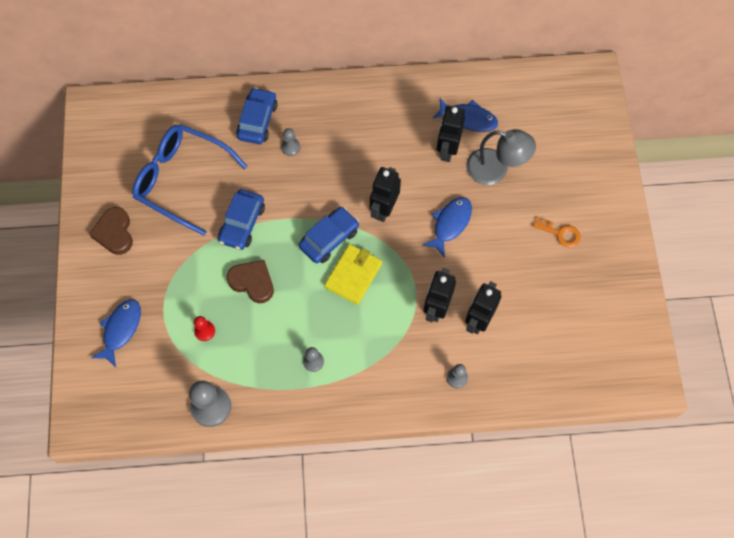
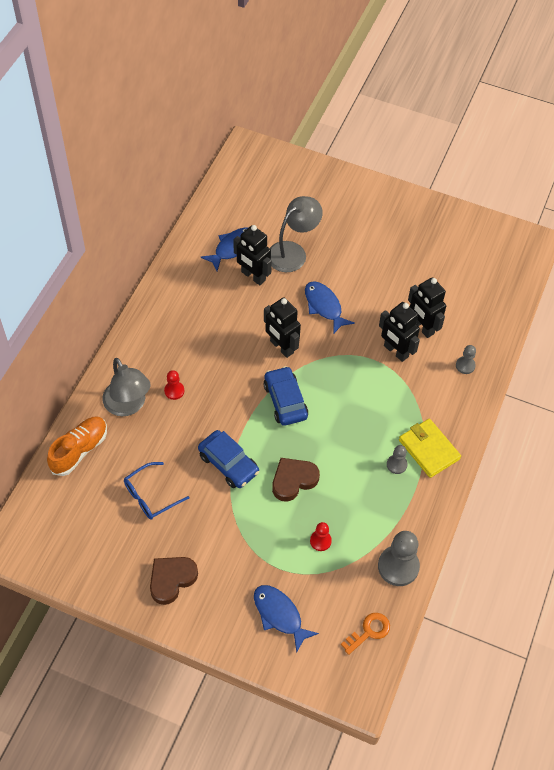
camera: 65 degrees left, 10 degrees down
brown heart [89,207,133,255] -> brown heart turned 120 degrees clockwise [150,557,198,605]
blue glasses [132,124,248,236] -> blue glasses [124,462,189,519], size x0.53
blue car [236,87,278,144] -> grey lamp [102,358,151,416]
grey pawn [281,128,300,156] -> red pawn [164,370,184,400]
yellow wallet [324,244,382,305] -> yellow wallet moved to [399,419,461,478]
orange key [533,217,581,247] -> orange key moved to [341,613,390,655]
none -> orange shoe [47,416,107,476]

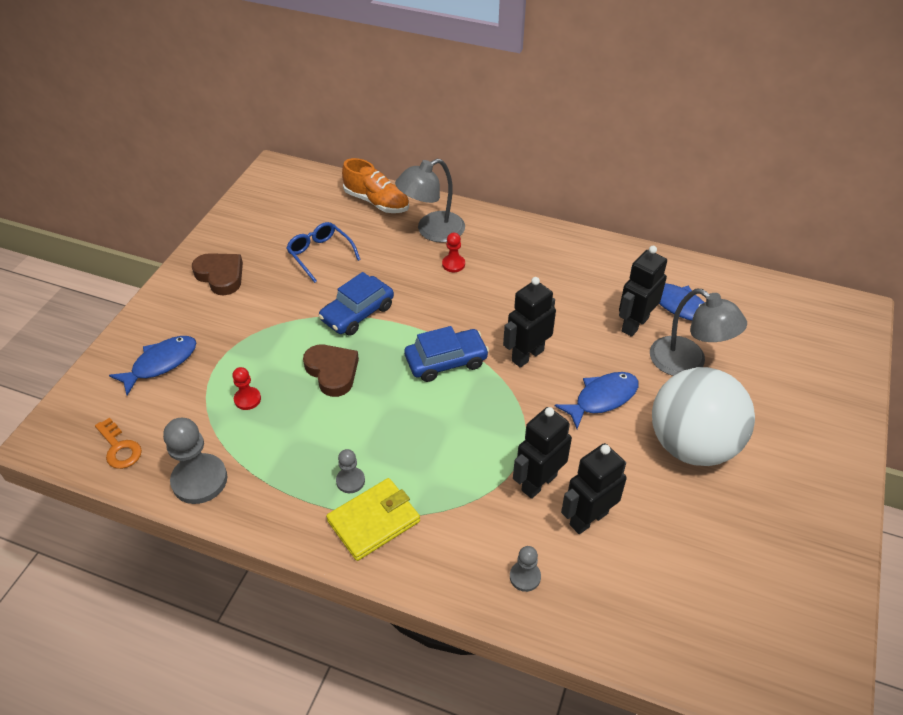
camera: 90 degrees right, 10 degrees down
none -> white ball [652,367,755,466]

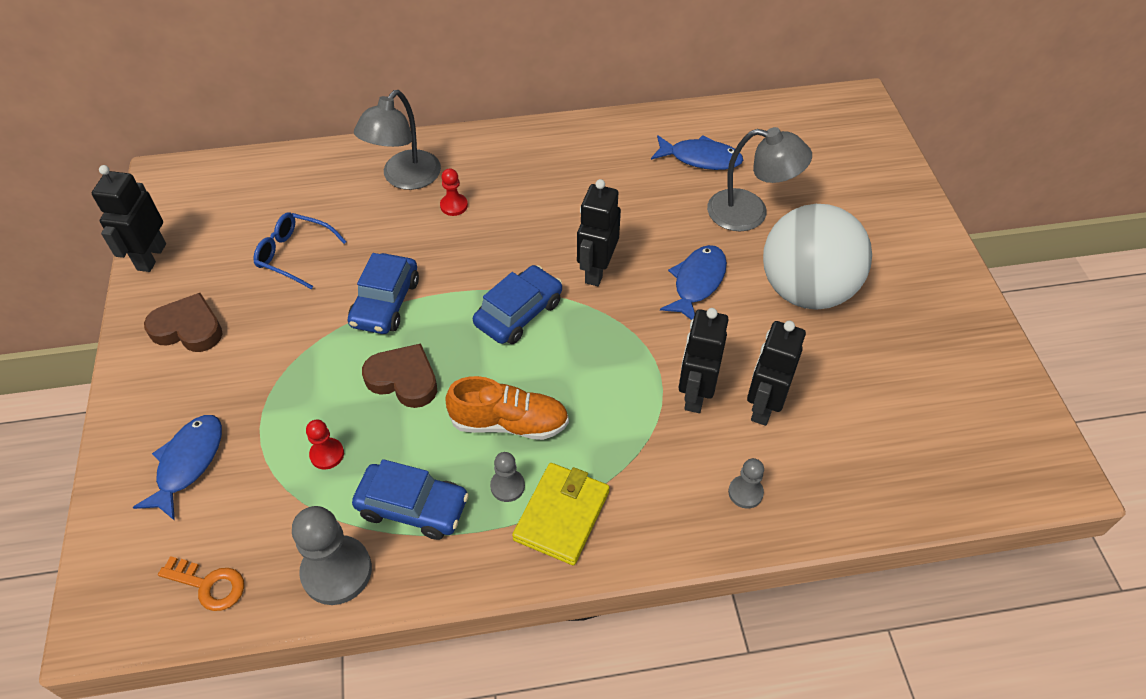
camera: 30 degrees left, 5 degrees up
orange shoe [342,158,409,213] -> orange shoe moved to [445,376,569,440]
black robot [619,246,667,337] -> black robot moved to [92,165,166,272]
none -> blue car [352,459,469,540]

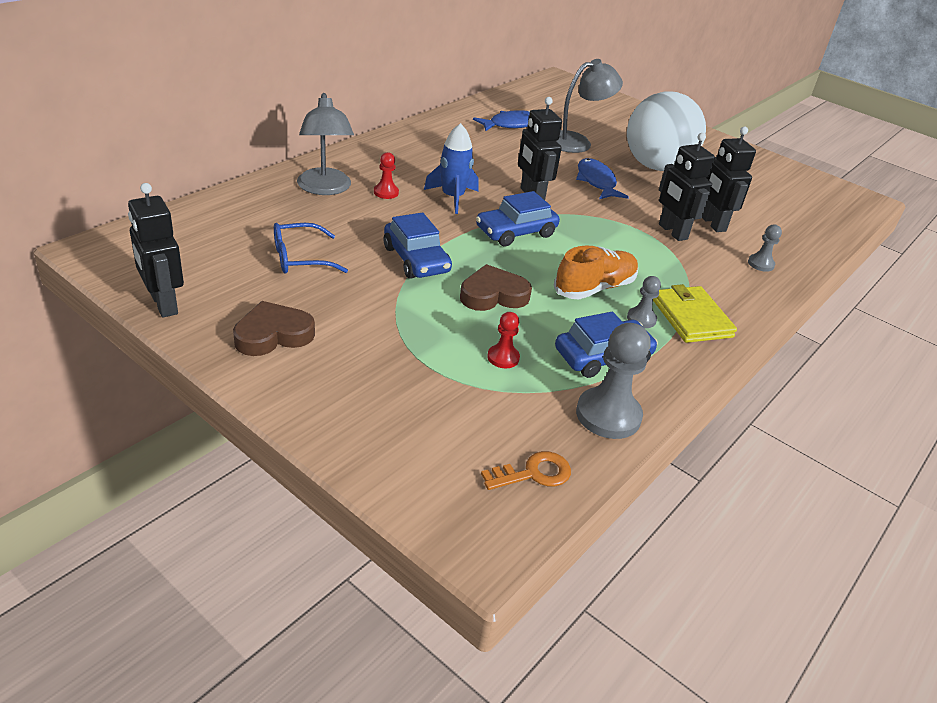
camera: 45 degrees left, 15 degrees down
blue fish [132,415,222,521] -> none
blue car [473,265,562,344] -> blue car turned 120 degrees counterclockwise [476,191,560,246]
none -> blue rocket [424,123,479,214]

